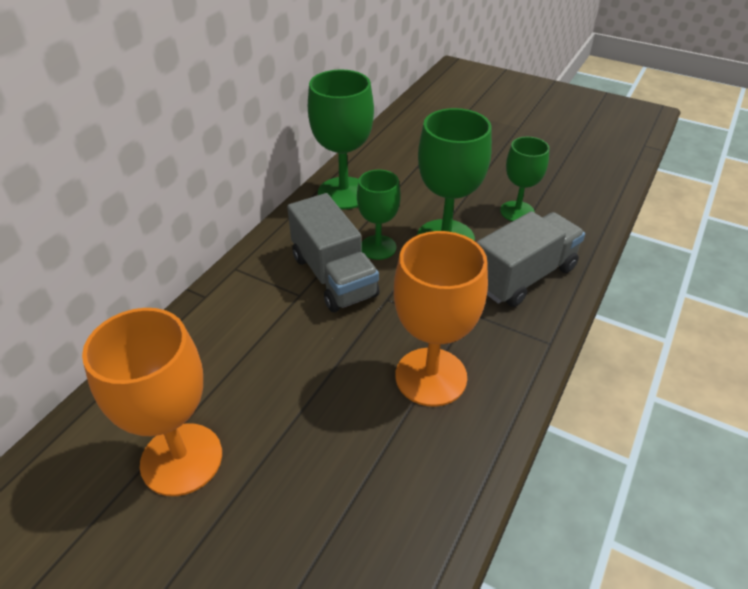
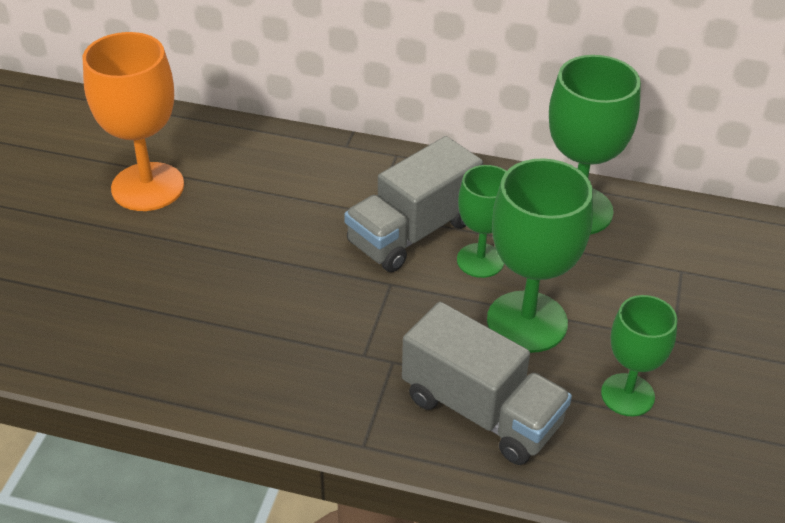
camera: 75 degrees right, 0 degrees up
orange goblet [394,231,488,407] -> none

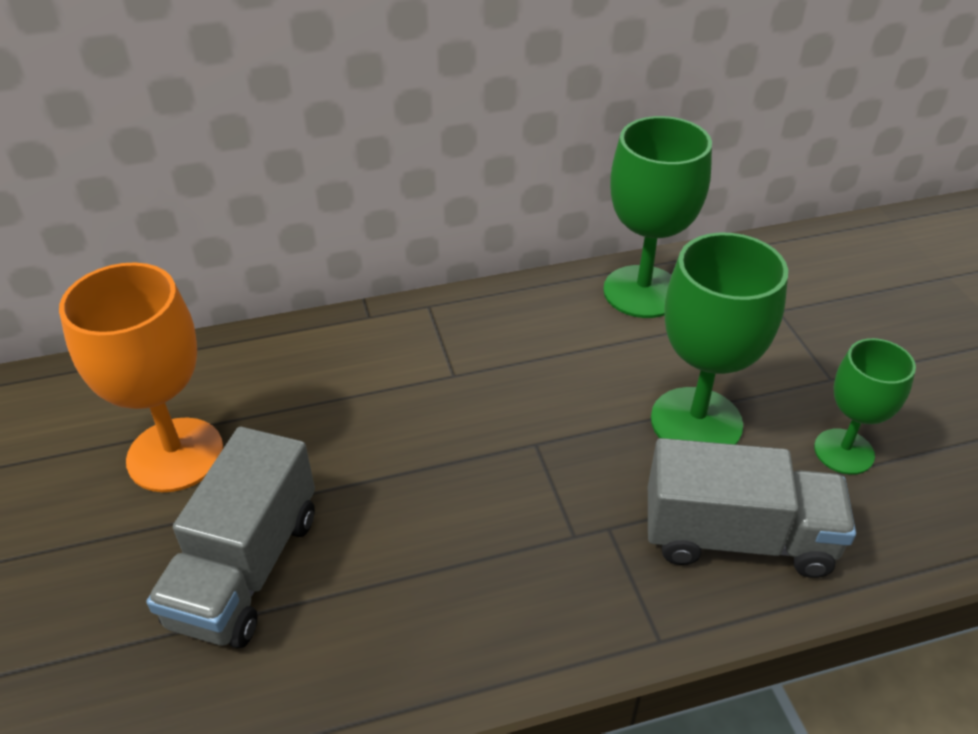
camera: 30 degrees left, 0 degrees up
grey truck [344,136,483,272] -> grey truck moved to [146,427,315,648]
green goblet [457,165,506,278] -> none

